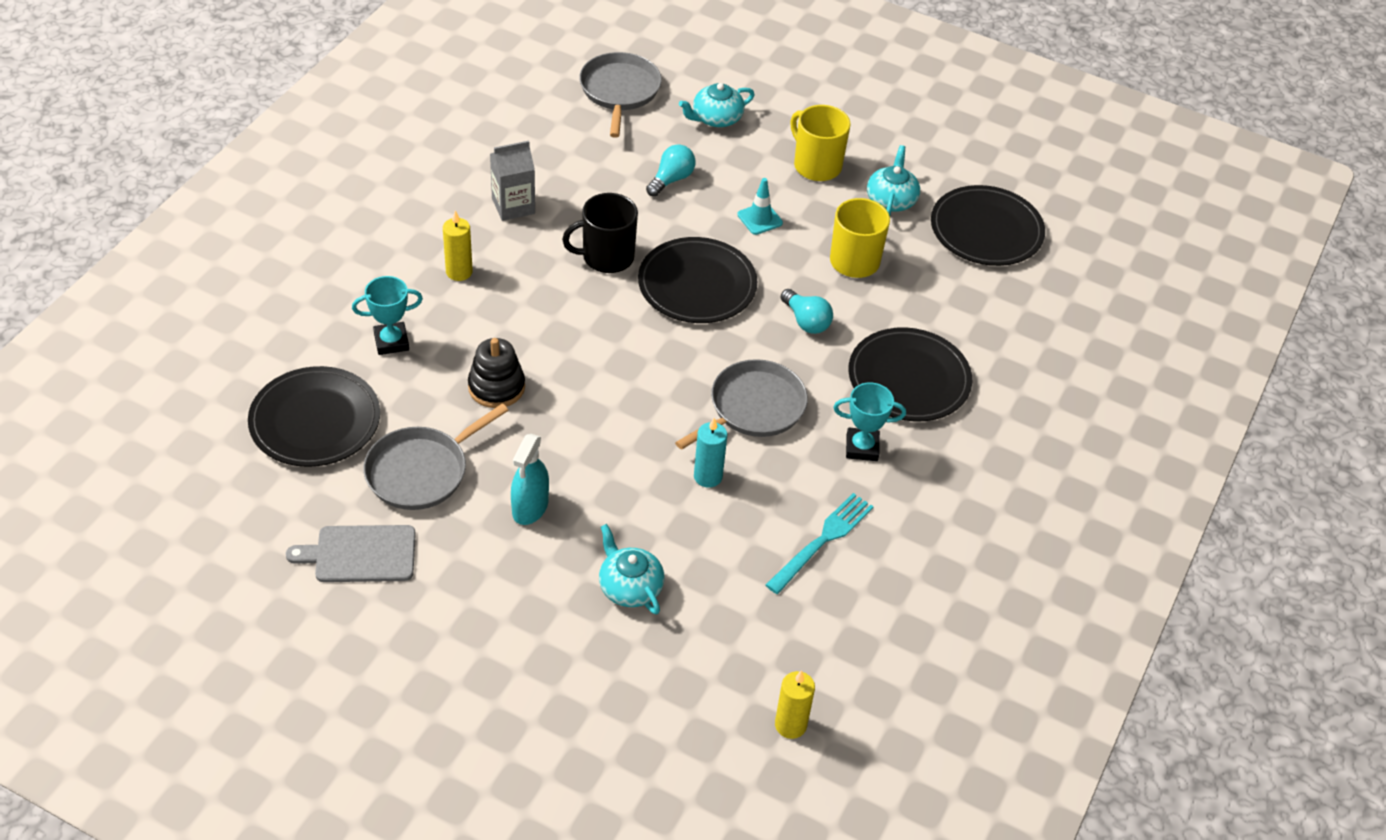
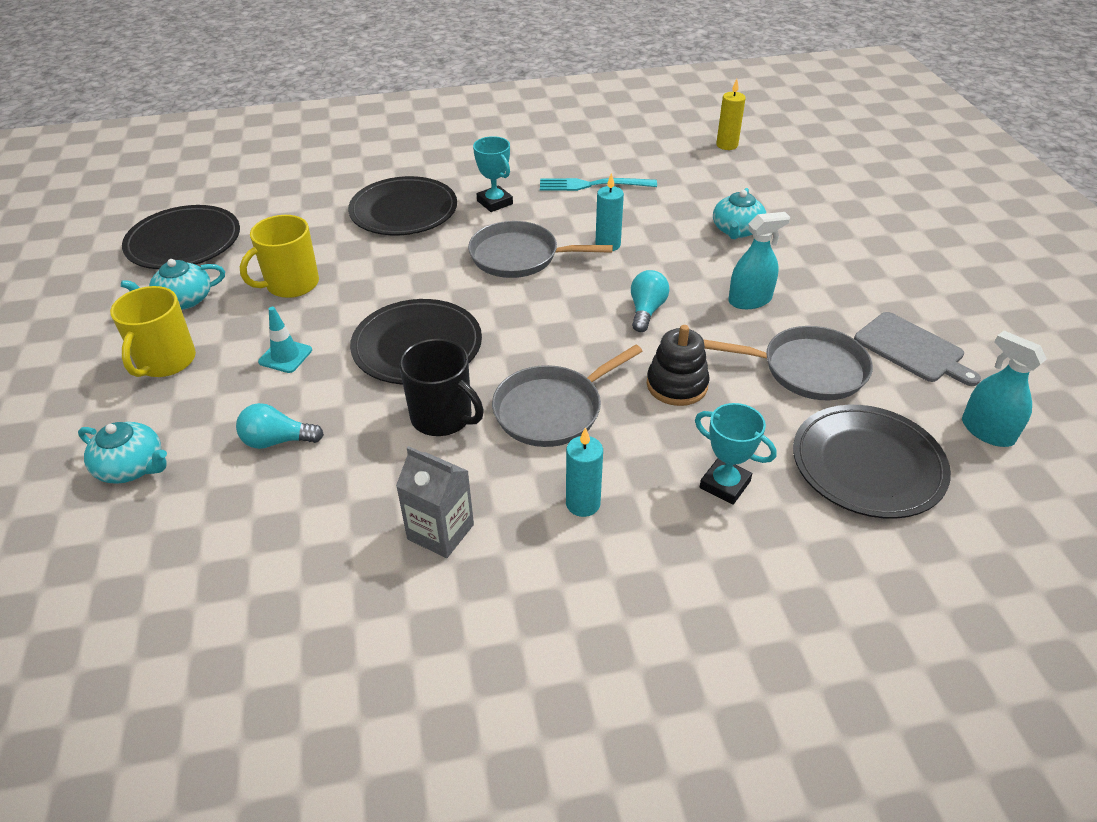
camera: 125 degrees left, 5 degrees down
yellow candle [443,210,473,281] -> turquoise candle [566,427,603,517]
grey pan [579,52,662,138] -> grey pan moved to [492,345,642,447]
turquoise light bulb [781,289,833,334] -> turquoise light bulb moved to [631,270,669,332]
none -> turquoise spray bottle [962,331,1047,447]

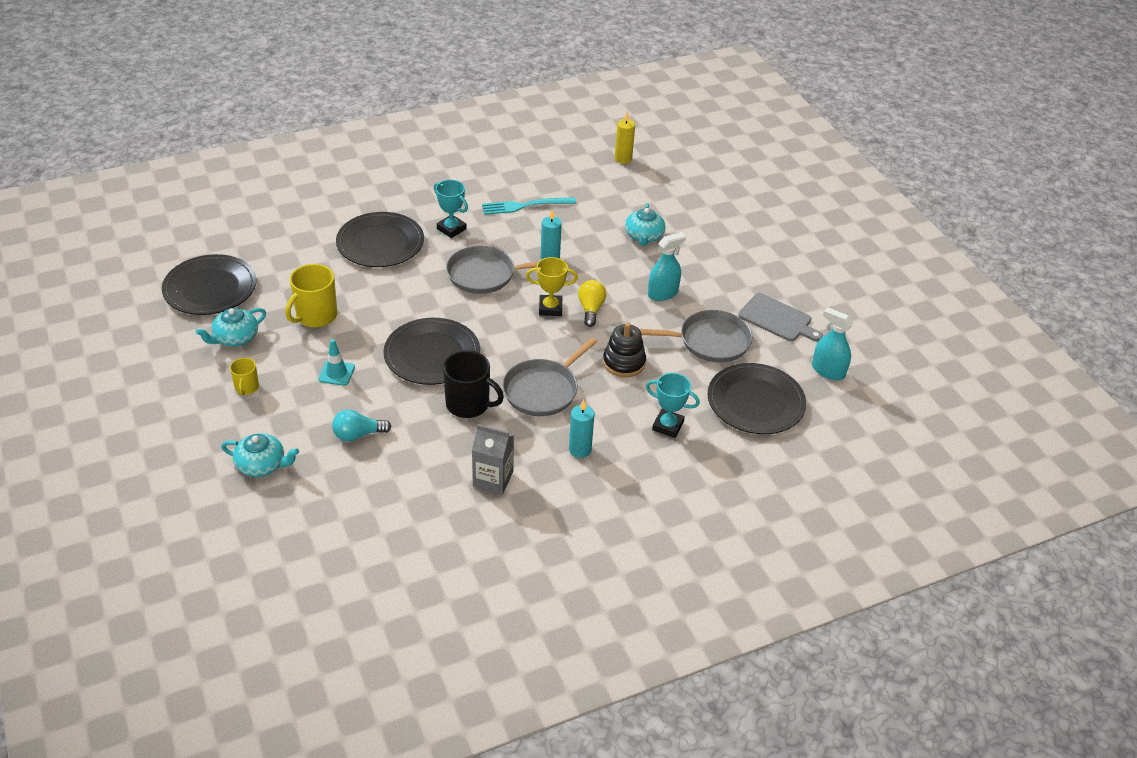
camera: 15 degrees left, 0 degrees up
yellow mug [110,286,196,377] -> yellow mug [230,358,259,395], size x0.55
turquoise light bulb [631,270,669,332] -> yellow light bulb [578,280,606,327]
none -> yellow trophy [526,257,578,316]

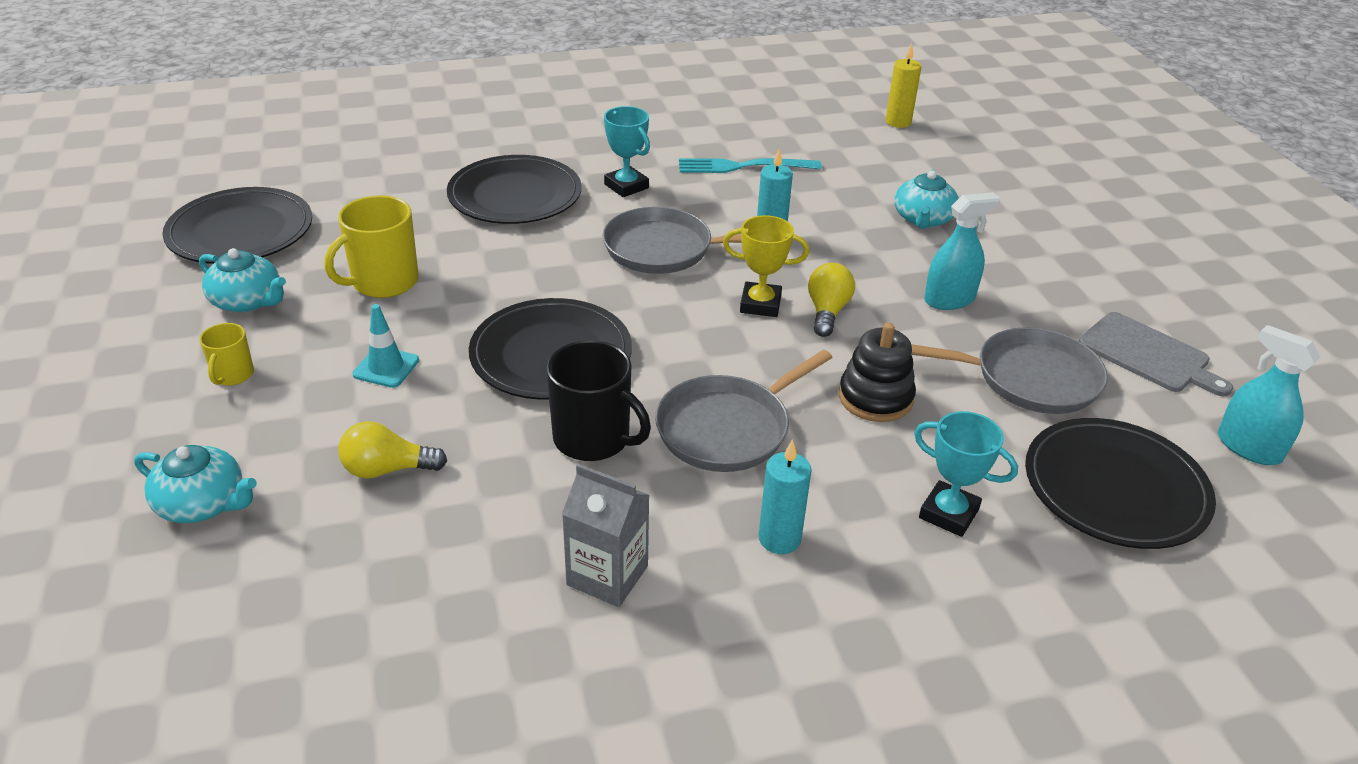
camera: 10 degrees right, 5 degrees down
turquoise teapot [196,308,266,346] -> turquoise teapot turned 120 degrees counterclockwise [199,248,286,312]
turquoise light bulb [332,410,392,441] -> yellow light bulb [338,421,447,478]

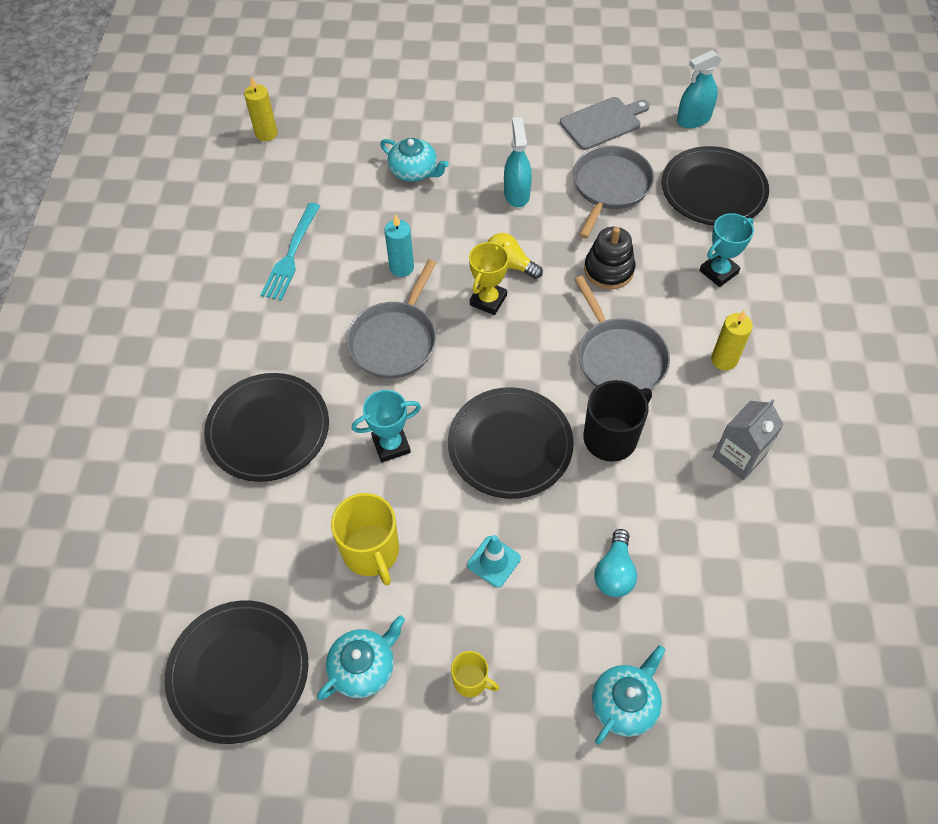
camera: 70 degrees left, 20 degrees up
yellow light bulb [338,421,447,478] -> turquoise light bulb [594,529,637,597]
turquoise trophy [604,106,650,197] -> turquoise trophy moved to [352,390,421,462]
turquoise candle [759,439,812,554] -> yellow candle [711,310,753,370]

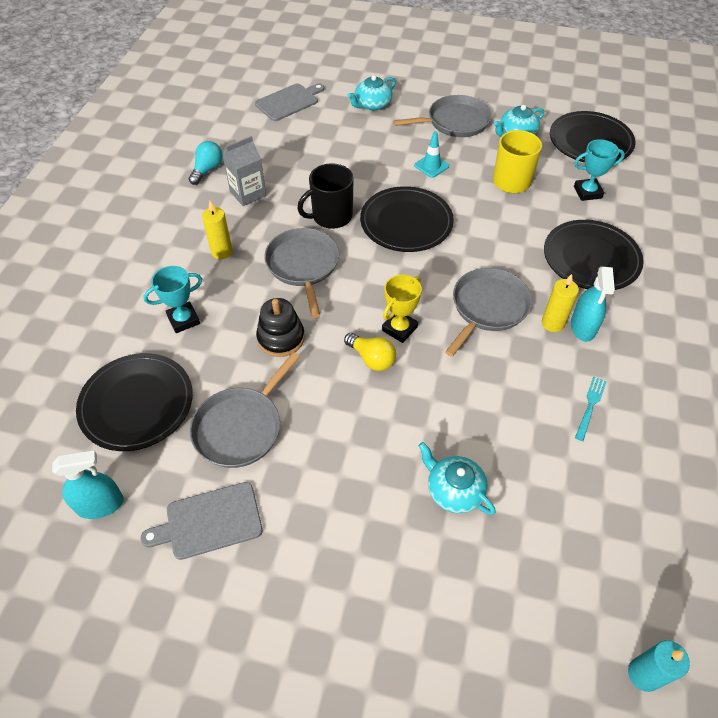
camera: 170 degrees left, 5 degrees down
yellow candle [244,77,277,141] -> yellow candle moved to [542,274,579,332]
turquoise fork [261,203,320,301] -> turquoise fork [575,377,607,441], size x0.62
turquoise trophy [352,390,421,462] -> turquoise trophy moved to [574,139,625,201]
turquoise candle [385,215,414,277] -> turquoise candle moved to [628,640,690,692]
yellow mug [451,651,499,697] -> grey pan [393,95,492,137]
turquoise spray bottle [504,117,532,207] -> turquoise spray bottle moved to [571,266,615,342]
turquoise light bulb [594,529,637,597] -> turquoise light bulb moved to [189,141,223,185]
none -> grey cutting board [255,83,324,121]

